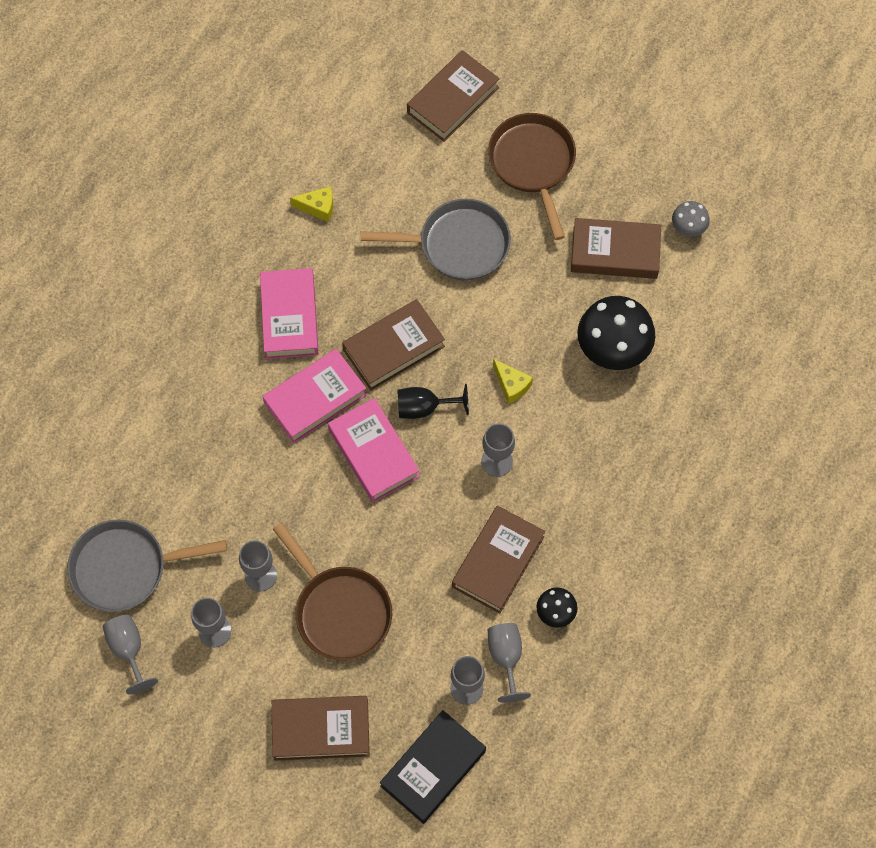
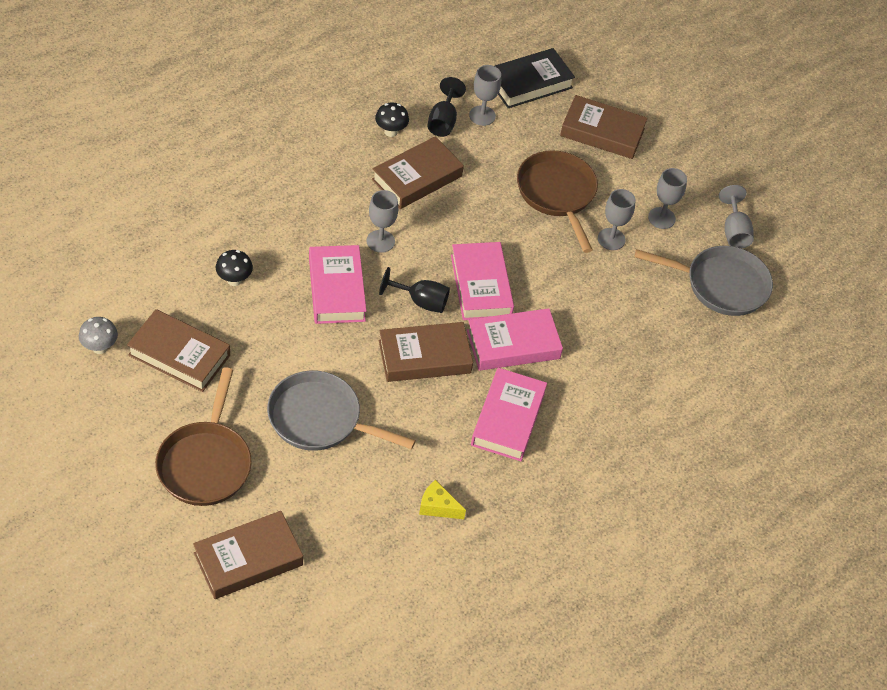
camera: 165 degrees left, 15 degrees down
grey goblet [488,623,531,703] -> black goblet [428,77,466,137]
yellow cheese [493,359,533,404] -> pink book [309,245,367,324]
black mushroom [577,296,655,370] -> black mushroom [216,250,253,286], size x0.50

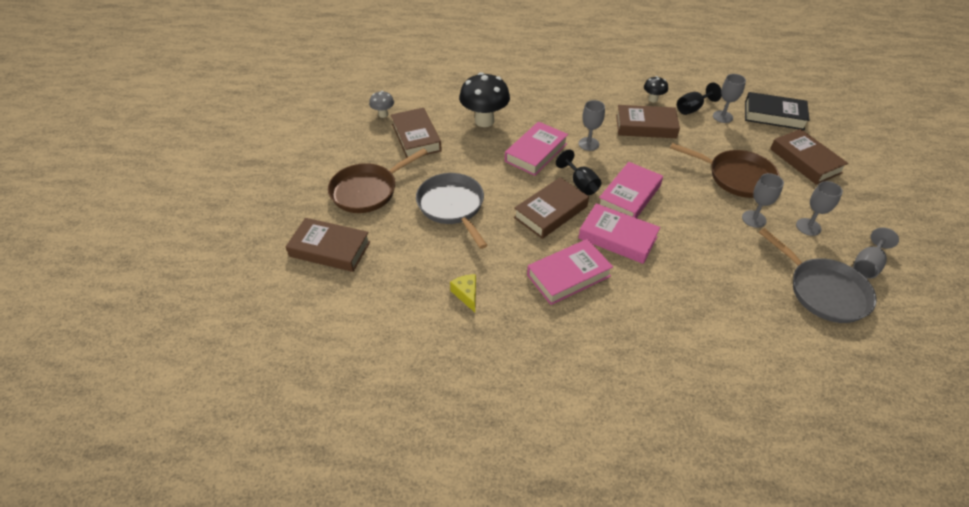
camera: 50 degrees right, 5 degrees down
black mushroom [216,250,253,286] -> black mushroom [459,72,510,127], size x1.99
brown book [379,322,473,382] -> brown book turned 75 degrees counterclockwise [514,177,589,239]
brown pan [517,150,598,253] -> brown pan turned 90 degrees clockwise [670,143,780,198]

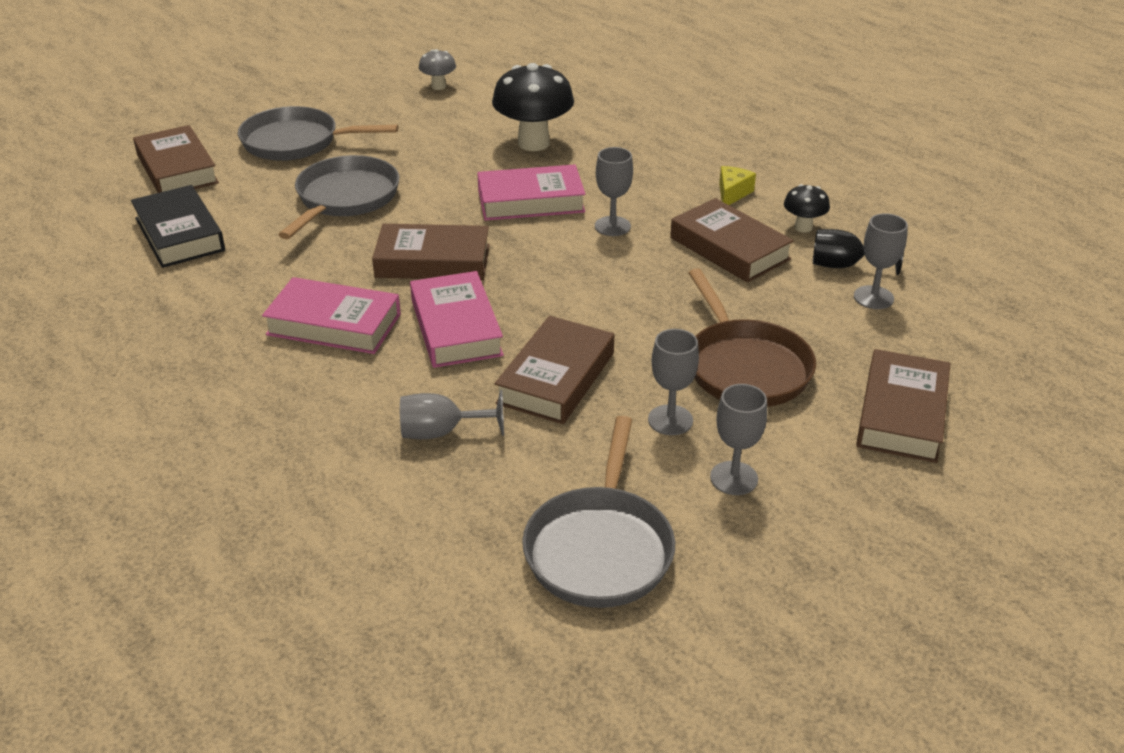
camera: 45 degrees right, 10 degrees down
brown pan [328,148,428,213] -> grey pan [238,106,399,161]
brown book [391,108,442,158] -> brown book moved to [495,316,614,424]
yellow cheese [450,274,476,312] -> yellow cheese moved to [719,166,756,205]
black goblet [556,149,601,195] -> none
pink book [599,162,663,218] -> none
black book [745,92,809,130] -> black book moved to [131,185,225,268]
grey goblet [853,228,899,279] -> grey goblet moved to [400,390,504,439]

